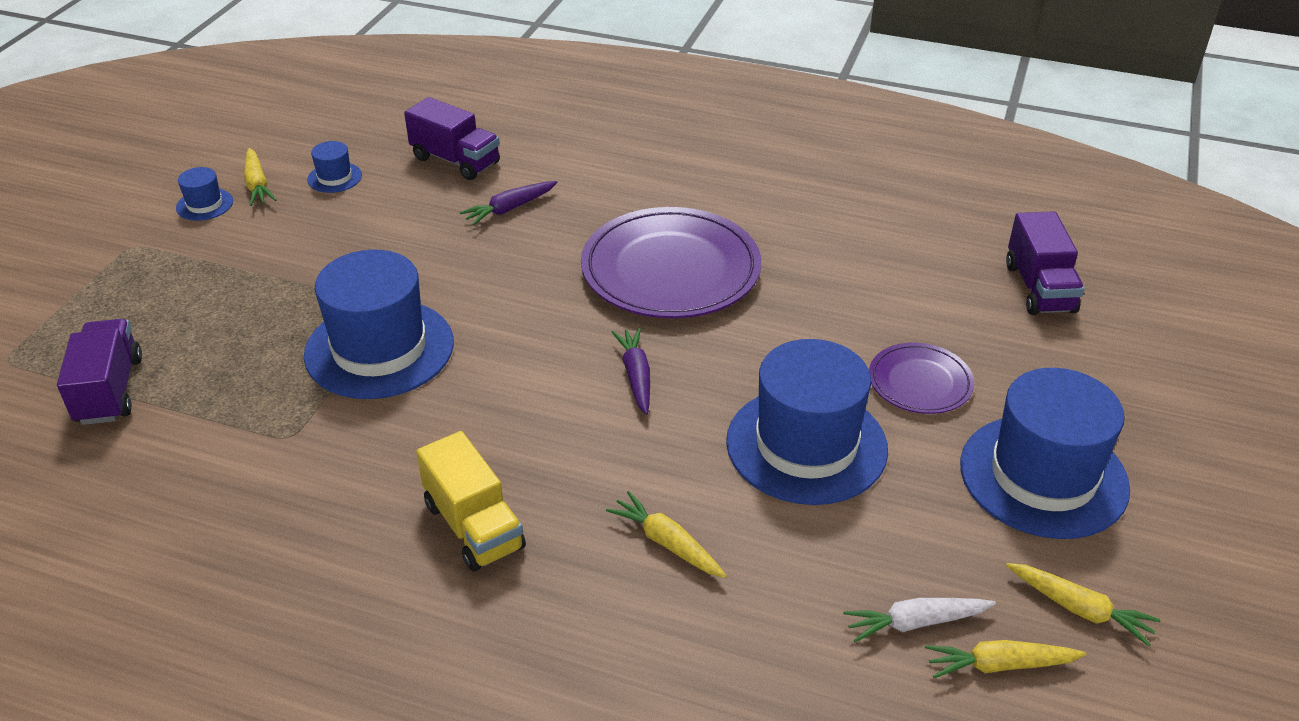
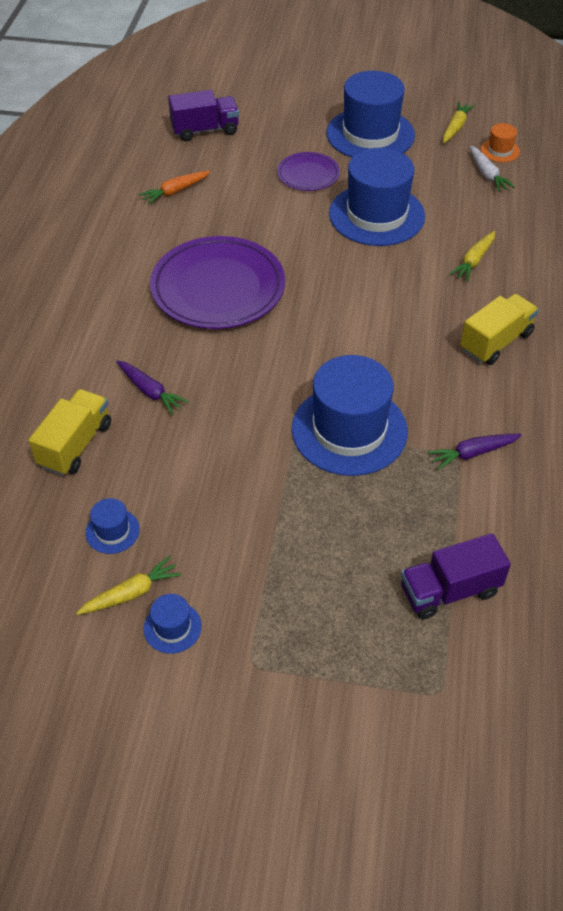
camera: 100 degrees left, 10 degrees up
purple truck [404,97,500,180] -> yellow truck [28,389,111,476]
purple carrot [612,328,650,415] -> purple carrot moved to [428,434,522,470]
yellow carrot [925,640,1086,678] -> orange hat [481,123,520,162]
none -> orange carrot [139,171,210,205]

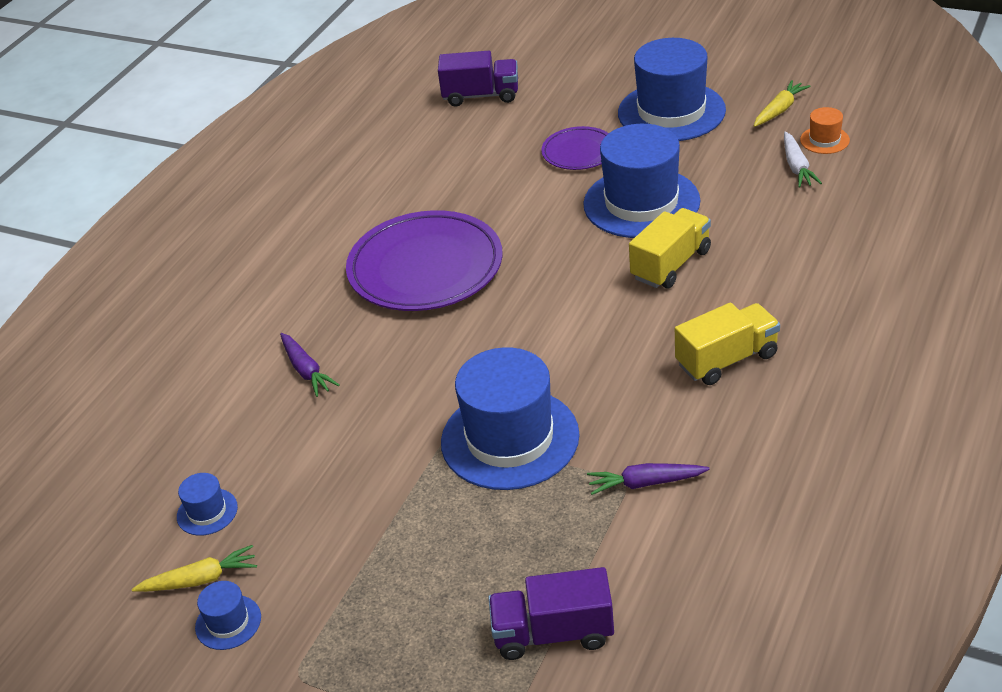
camera: 20 degrees right, 10 degrees down
yellow truck [28,389,111,476] -> yellow truck moved to [629,208,711,289]
orange carrot [139,171,210,205] -> none
yellow carrot [449,231,495,282] -> none

